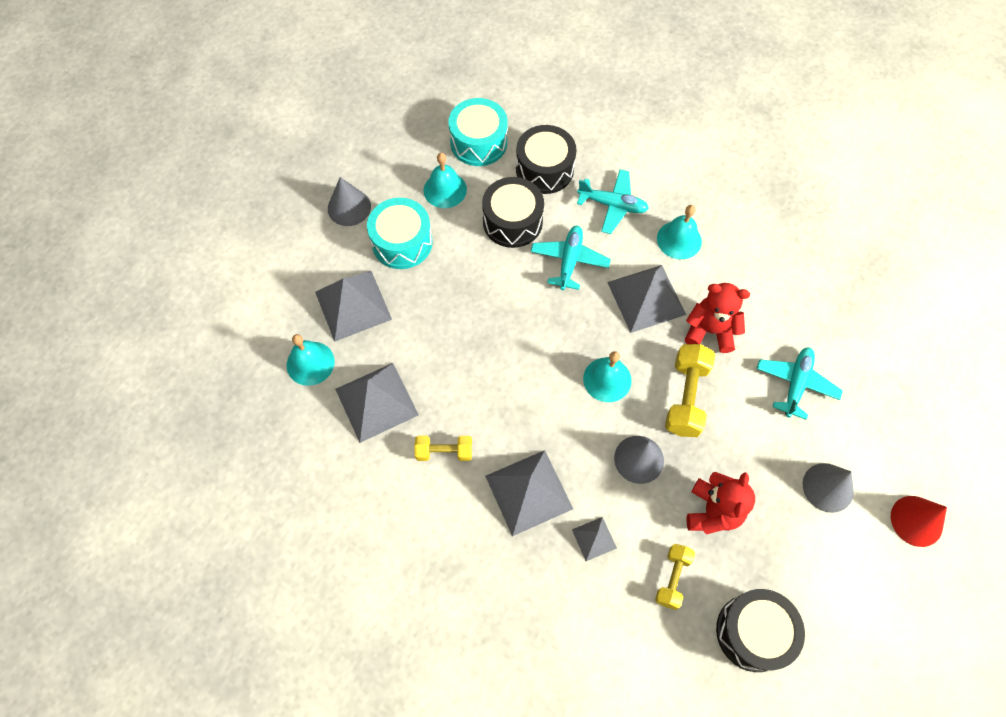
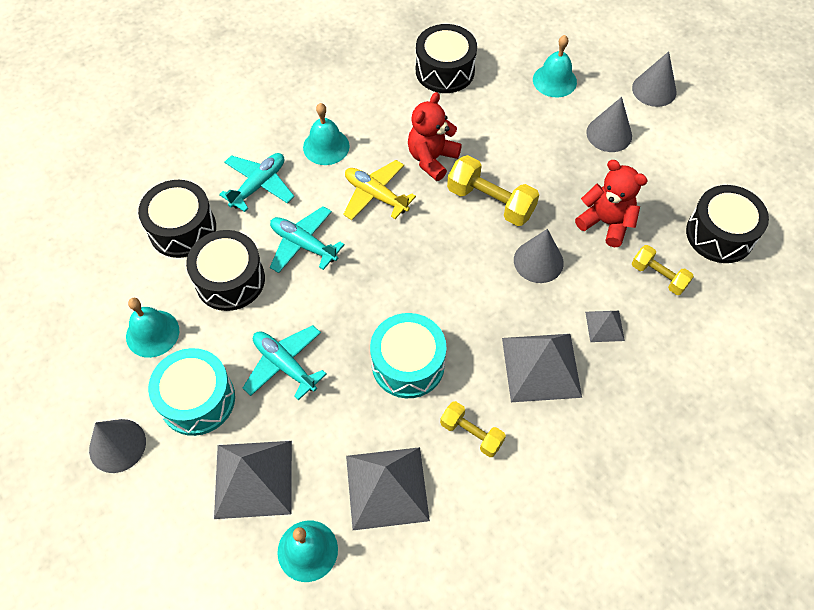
camera: 70 degrees left, 5 degrees down
yellow dumbbell [415,436,472,461] -> yellow dumbbell turned 75 degrees counterclockwise [440,401,506,457]
turquoise drum [448,98,508,166] -> turquoise drum moved to [370,313,447,398]
turquoise bell [583,351,632,402] -> turquoise bell moved to [533,35,577,98]
grey pyramid [607,265,686,333] -> yellow plane [343,160,416,220]
turquoise plane [756,347,843,420] -> turquoise plane moved to [243,325,326,400]
red cone [891,496,947,547] -> grey cone [632,51,676,107]
none -> black drum [416,24,477,93]

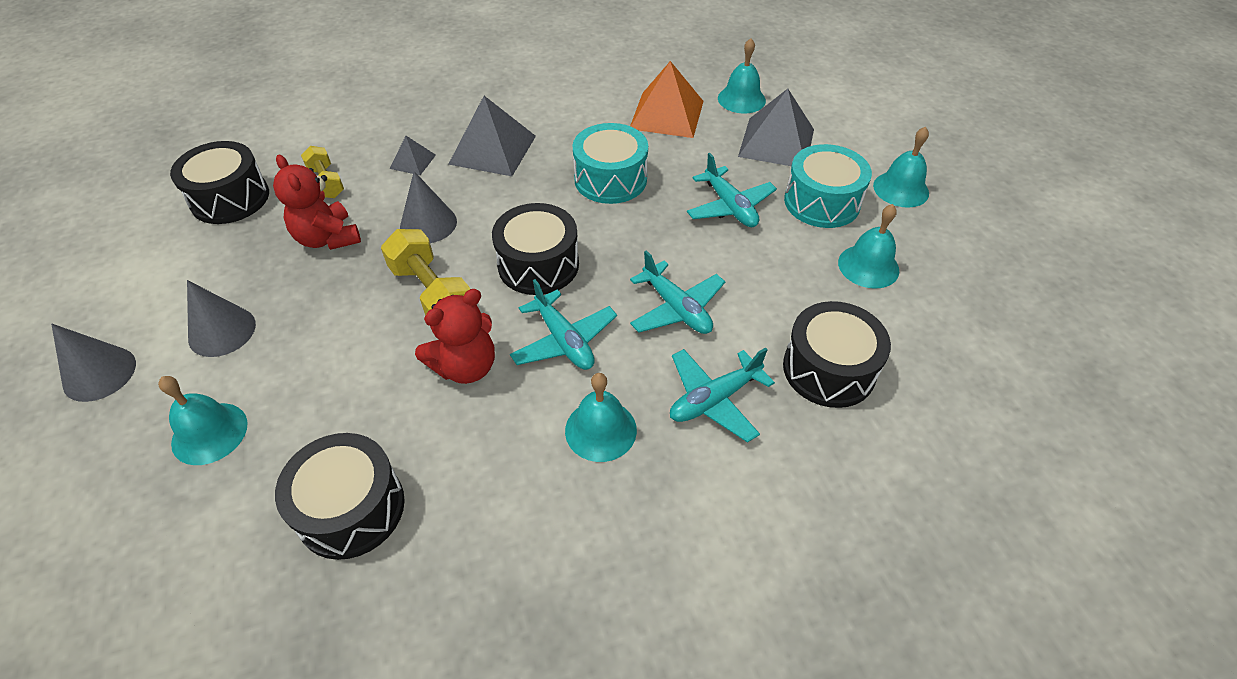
camera: 160 degrees left, 10 degrees down
grey cone [89,419,146,473] -> turquoise bell [873,127,929,208]
black drum [186,230,265,311] -> black drum moved to [492,203,579,295]
yellow plane [343,160,416,220] -> turquoise plane [510,279,617,370]
grey pyramid [346,447,430,530] -> orange pyramid [630,61,704,138]
yellow dumbbell [440,401,506,457] -> none

